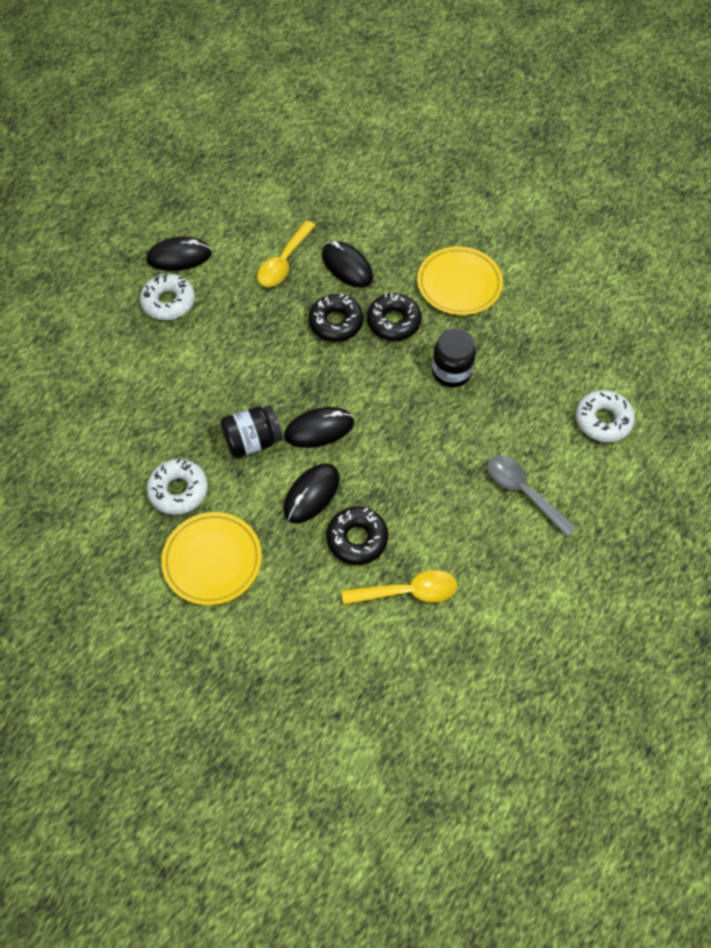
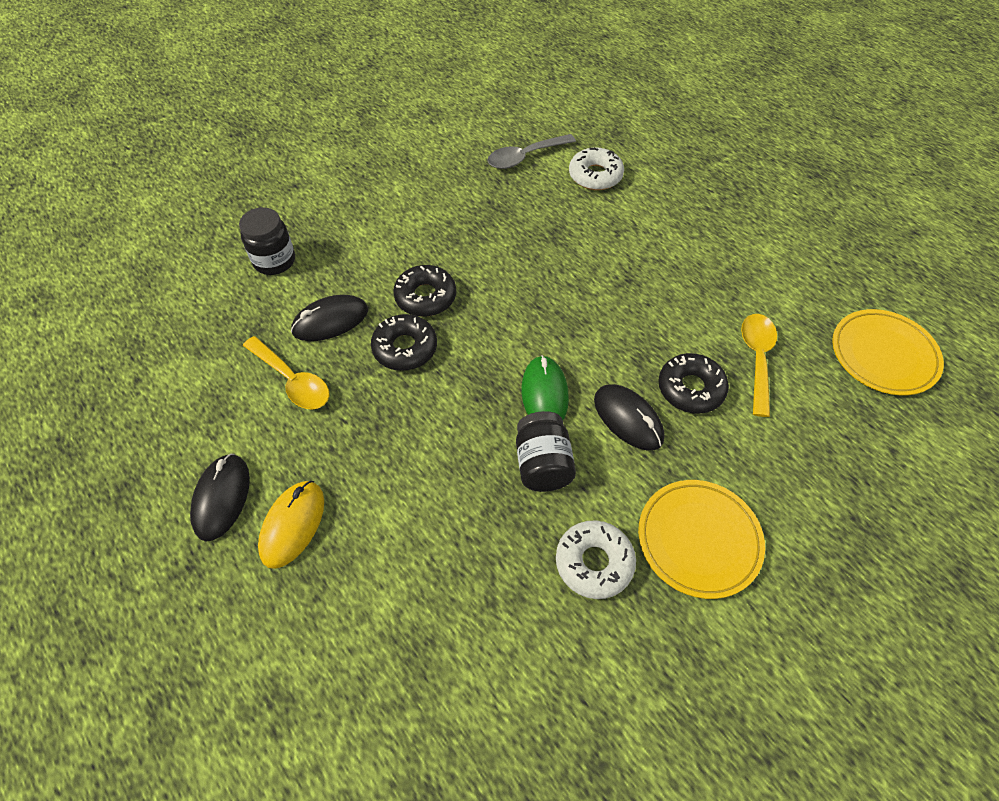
camera: 75 degrees left, 5 degrees down
white donut [140,274,195,320] -> yellow mouse [258,481,324,569]
black mouse [284,407,354,448] -> green mouse [522,355,569,420]
yellow plate [417,246,503,315] -> yellow plate moved to [832,309,944,395]
black jar [432,328,476,387] -> black jar moved to [239,208,295,275]
grey spoon [487,455,576,537] -> grey spoon moved to [487,134,576,169]

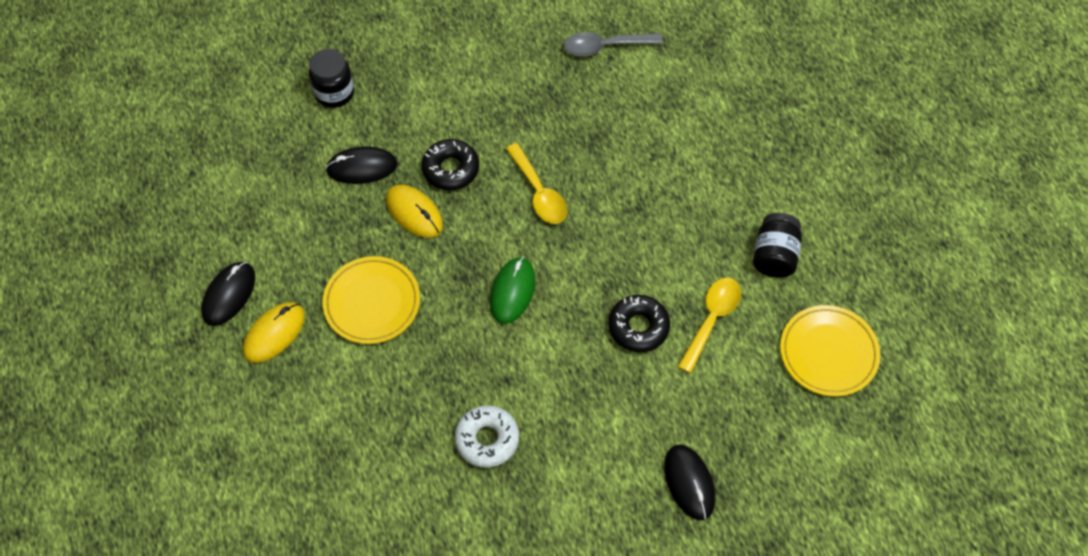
camera: 20 degrees right, 5 degrees up
yellow spoon [243,336,330,409] -> yellow spoon moved to [506,143,567,224]
black donut [371,314,437,371] -> yellow mouse [386,185,443,238]
black jar [516,411,576,492] -> black jar moved to [753,213,802,278]
white donut [569,148,624,190] -> none
black mouse [594,384,664,451] -> black mouse moved to [664,444,715,520]
yellow plate [638,480,765,599] -> yellow plate moved to [322,256,420,344]

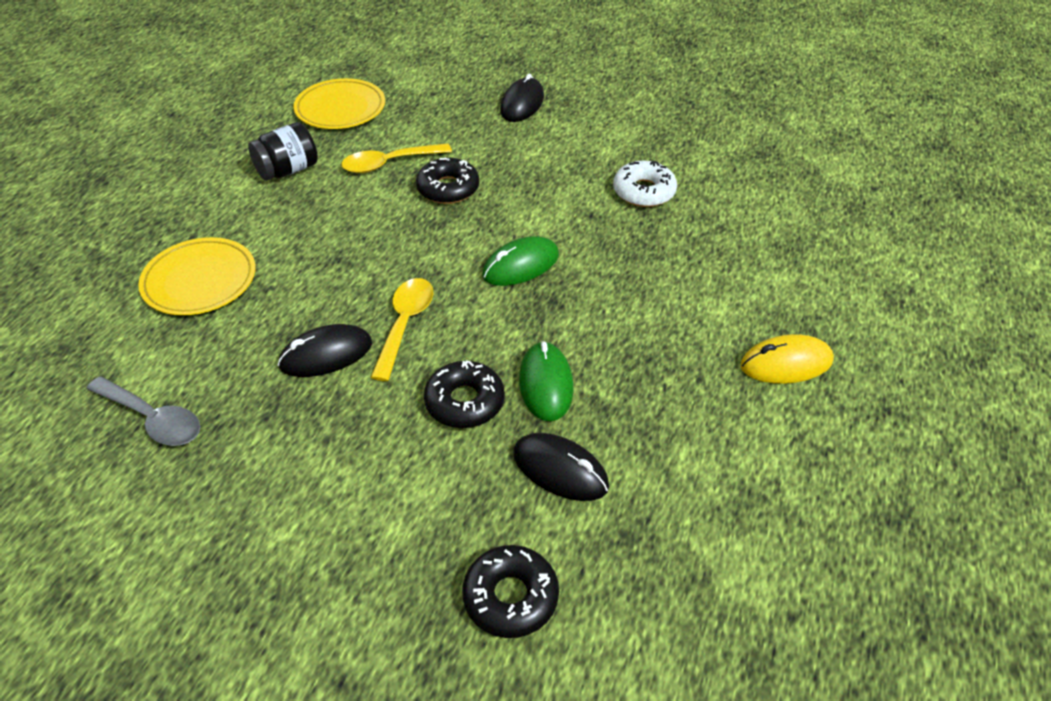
camera: 140 degrees left, 15 degrees down
black mouse [201,262,255,326] -> black mouse moved to [278,324,372,377]
black jar [309,49,354,108] -> black donut [462,545,559,638]
yellow plate [322,256,420,344] -> yellow plate moved to [138,237,256,315]
yellow mouse [386,185,443,238] -> green mouse [519,341,574,421]

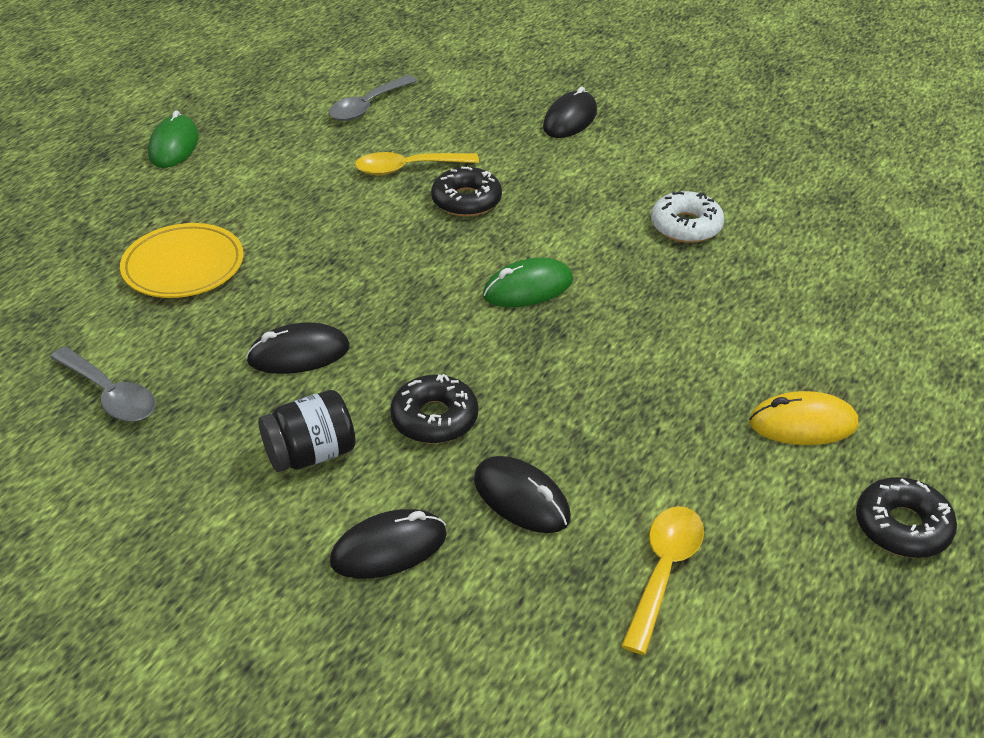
camera: 10 degrees right, 5 degrees down
black jar [248,122,318,180] -> black jar moved to [258,390,356,472]
yellow plate [293,78,385,129] -> grey spoon [329,75,417,121]
yellow spoon [370,278,433,381] -> yellow spoon moved to [621,506,704,655]
black donut [462,545,559,638] -> black donut moved to [856,477,957,558]
green mouse [519,341,574,421] -> green mouse moved to [148,110,199,168]
none -> black mouse [330,509,447,579]

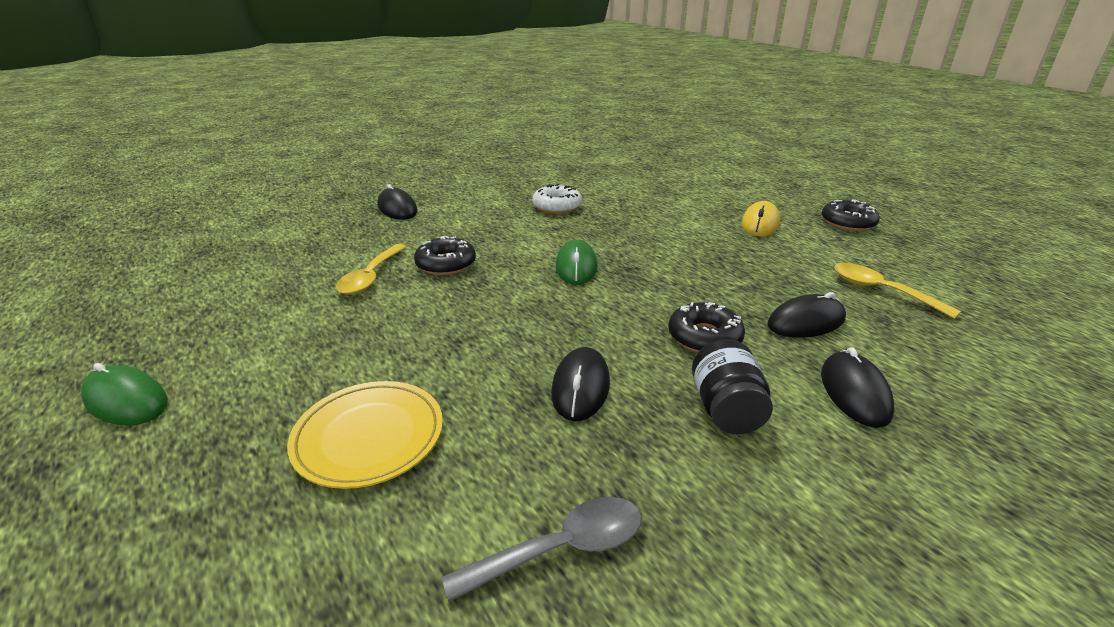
camera: 65 degrees left, 10 degrees down
grey spoon [329,75,417,121] -> none

